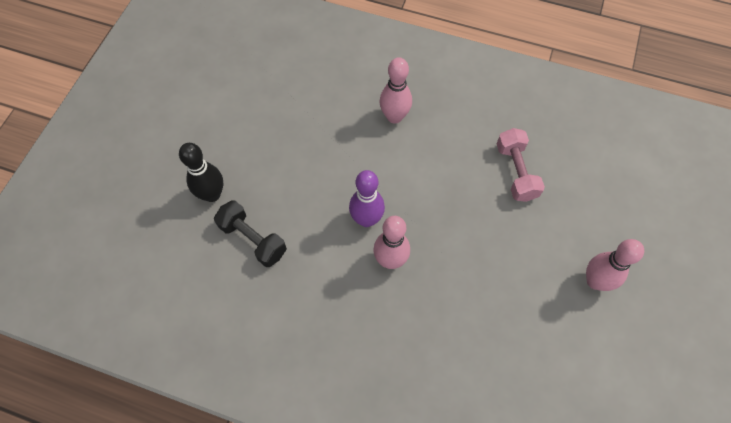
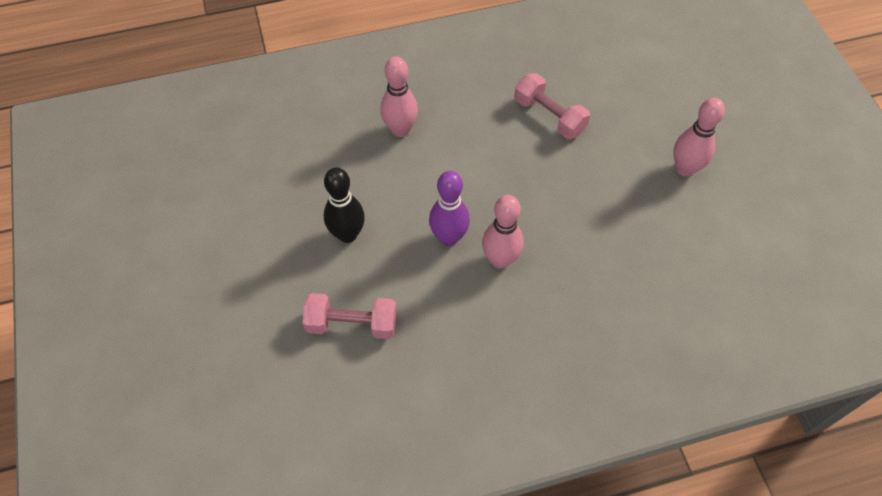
camera: 35 degrees left, 5 degrees down
black bowling pin [179,143,223,202] -> black bowling pin moved to [324,168,365,243]
black dumbbell [214,200,287,267] -> pink dumbbell [302,293,397,339]

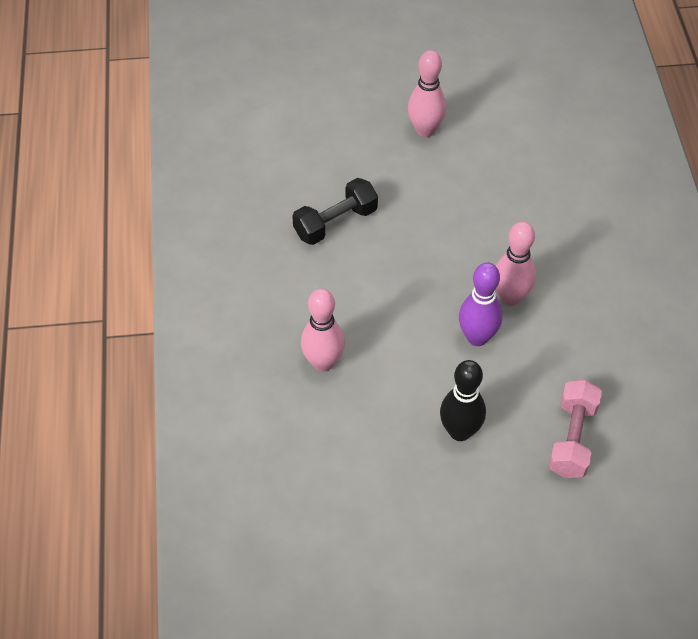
camera: 80 degrees left, 5 degrees down
pink dumbbell [514,73,590,139] -> black dumbbell [292,178,378,245]

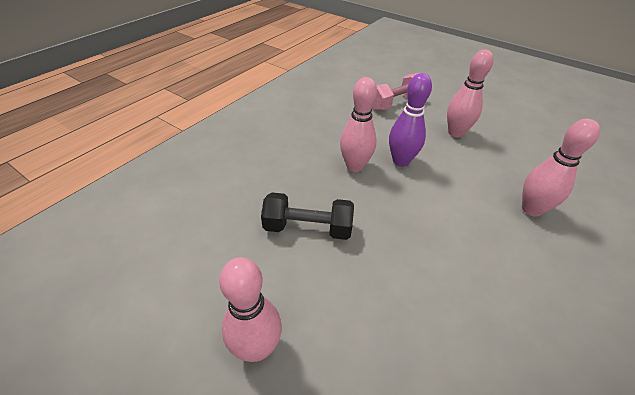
camera: 140 degrees left, 10 degrees down
black dumbbell [292,178,378,245] -> black dumbbell moved to [261,192,354,240]
black bowling pin [440,360,486,441] -> pink bowling pin [447,49,493,137]

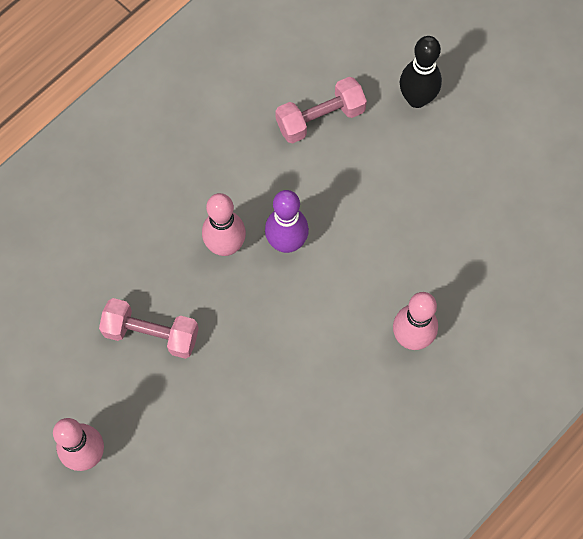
camera: 10 degrees right, 25 degrees up
black dumbbell [261,192,354,240] -> pink dumbbell [99,298,199,359]
pink bowling pin [447,49,493,137] -> none
none -> black bowling pin [400,36,442,108]

